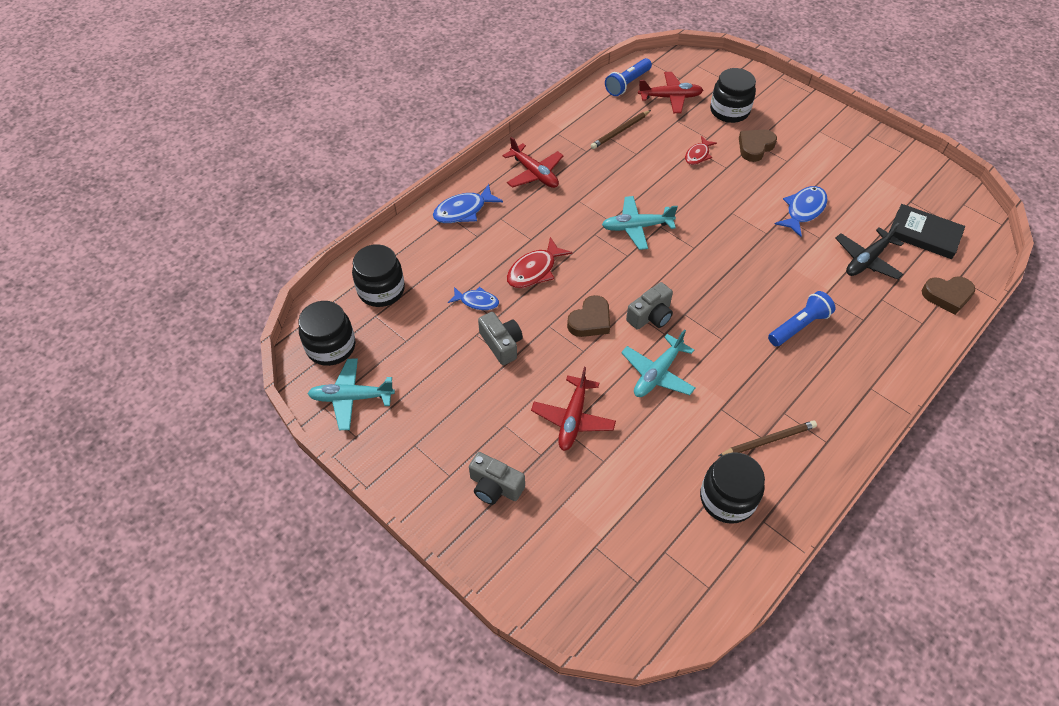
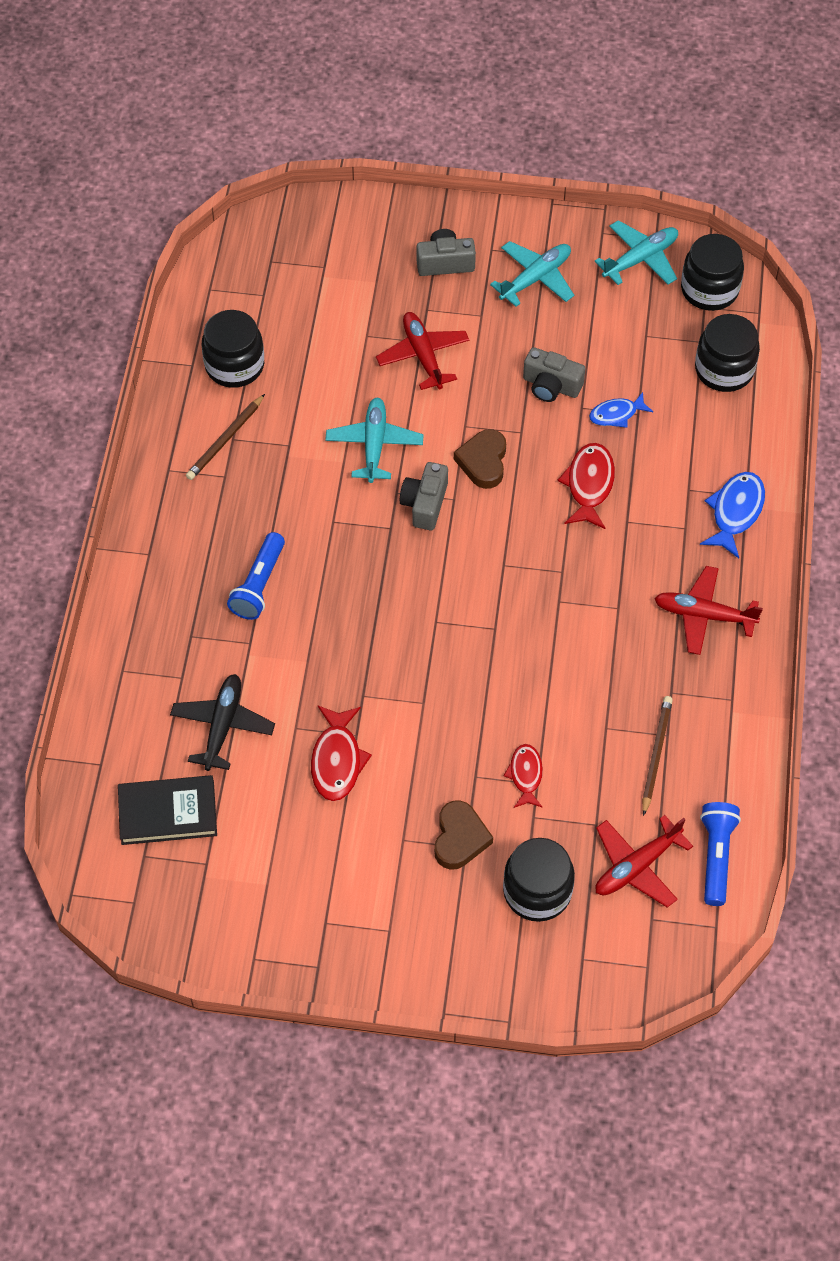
camera: 145 degrees right, 5 degrees up
turquoise plane [602,196,678,250] -> turquoise plane moved to [490,241,574,307]
blue fish [775,186,828,237] -> red fish [311,706,372,801]
brown heart [922,276,975,315] -> none

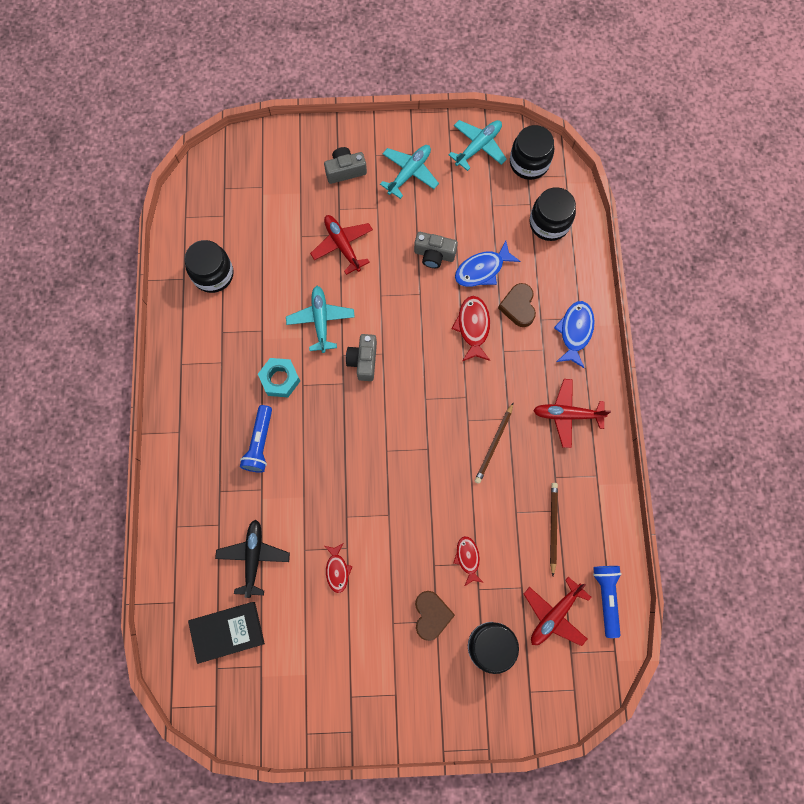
camera: 10 degrees left, 15 degrees up
brown pencil [186,394,265,480] -> brown pencil moved to [475,402,514,484]
red fish [311,706,372,801] -> red fish [325,543,353,593], size x0.65
brown heart [454,429,506,489] -> brown heart moved to [498,283,536,327]
blue fish [589,392,653,428] -> blue fish [455,240,521,287], size x1.53
none -> turquoise nut [258,358,300,397]

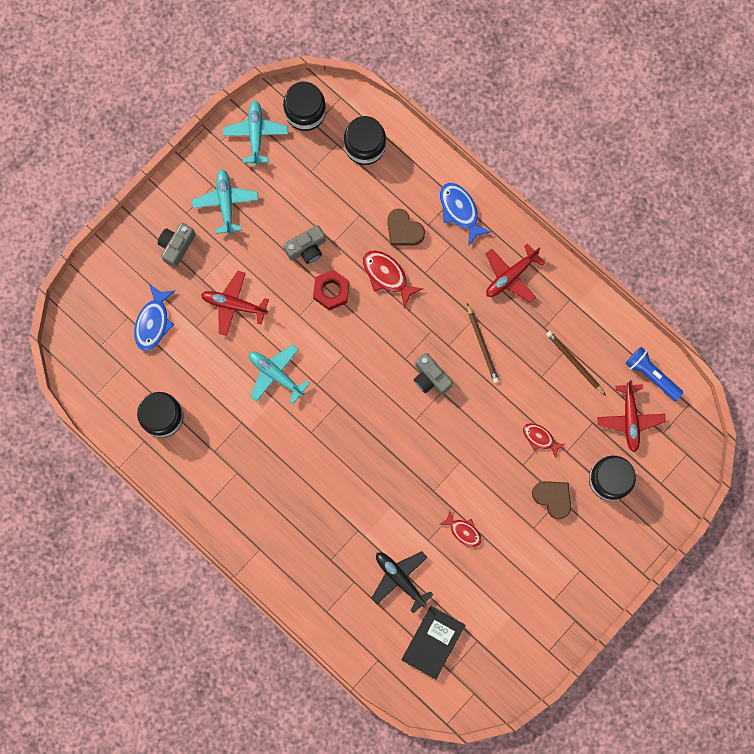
camera: 45 degrees left, 5 degrees up
blue flashlight [240,405,272,473] -> none
turquoise nut [258,358,300,397] -> none
grey camera [346,334,377,381] -> grey camera moved to [414,353,453,395]
blue fish [455,240,521,287] -> blue fish moved to [134,284,175,351]
none -> red nut [313,269,349,310]

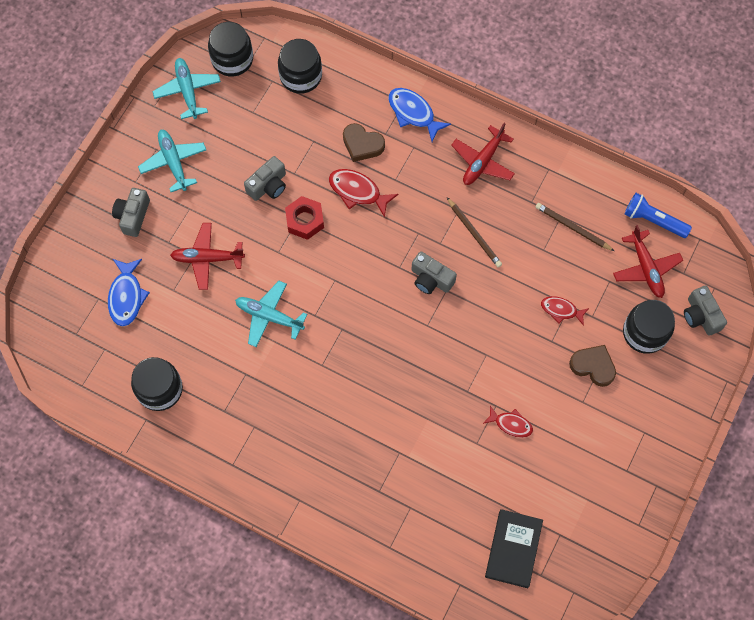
camera: 15 degrees left, 10 degrees down
black plane [371,551,434,614] -> none
none -> grey camera [684,286,727,336]

